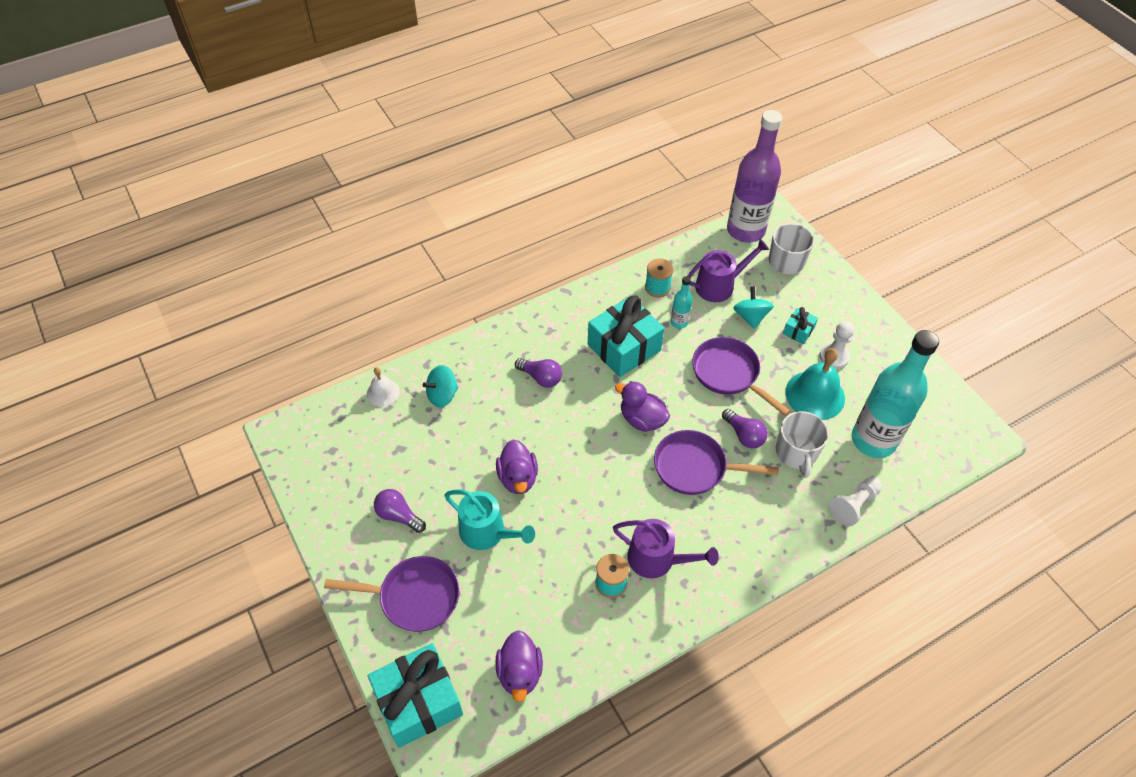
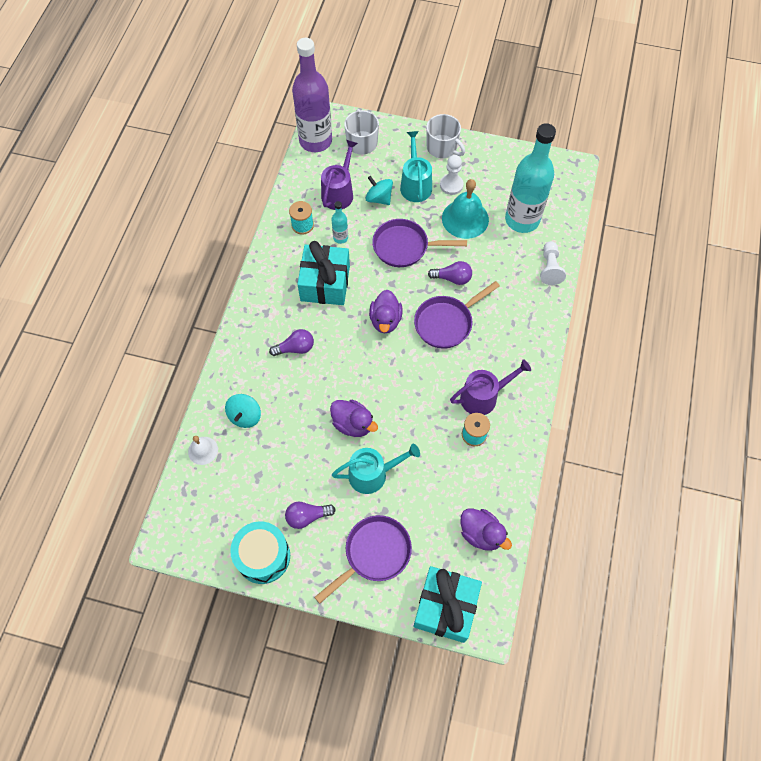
camera: 45 degrees left, 10 degrees up
purple duck [615,381,670,432] -> purple duck turned 75 degrees counterclockwise [369,290,402,333]
white mug [776,411,829,478] -> white mug moved to [426,114,465,158]
turquoise gift [783,307,818,344] -> turquoise watering can [400,131,432,202]
none -> turquoise drum [230,521,290,584]

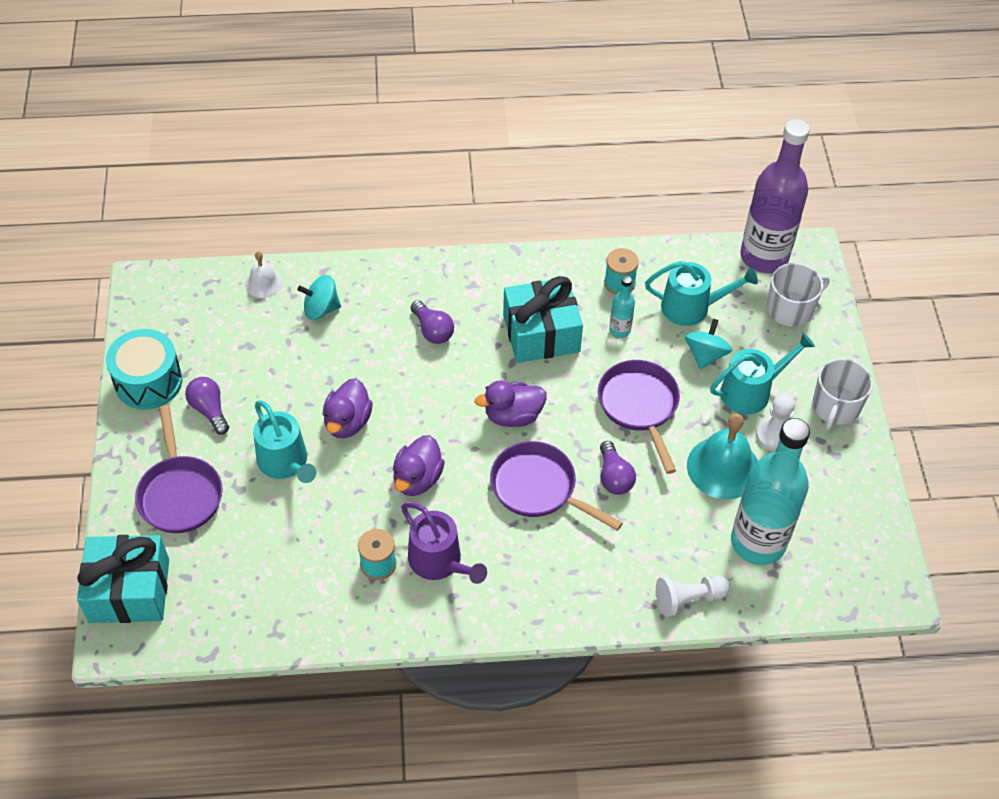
camera: 70 degrees right, 10 degrees down
purple pan [315,515,412,604] -> purple pan turned 45 degrees clockwise [135,405,223,533]
purple watering can [321,140,358,210] -> turquoise watering can [645,261,758,326]
purple duck [461,508,512,551] -> purple duck moved to [393,435,445,496]

